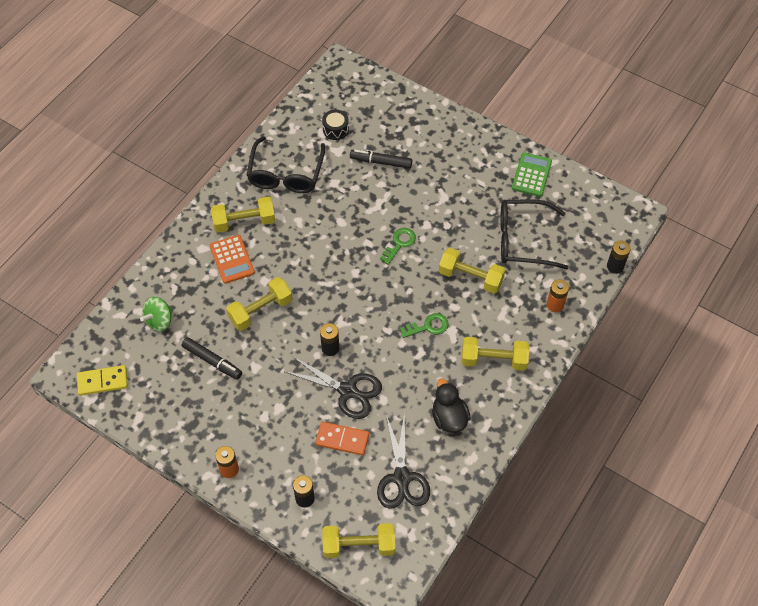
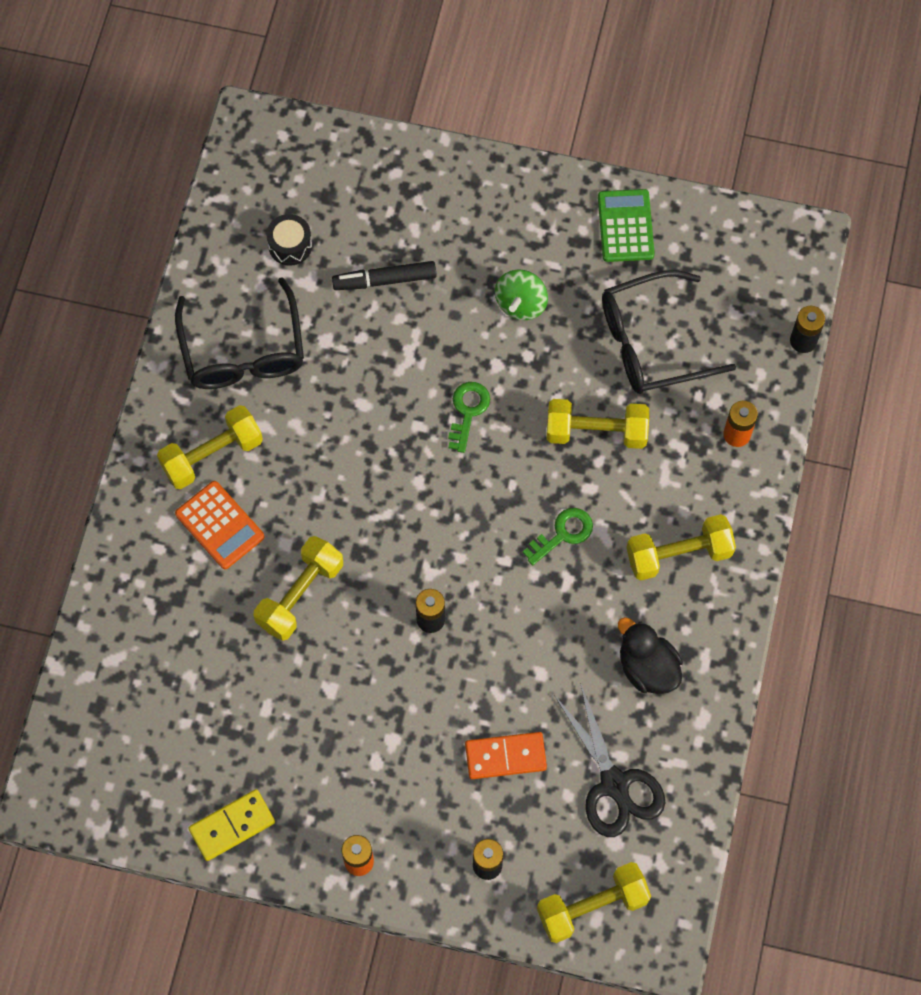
camera: 20 degrees left, 10 degrees up
yellow domino [77,365,128,396] -> yellow domino moved to [188,789,275,861]
green spinning top [140,297,173,332] -> green spinning top moved to [495,270,548,320]
black marker [182,337,242,379] -> none
black scissors [285,356,382,419] -> none

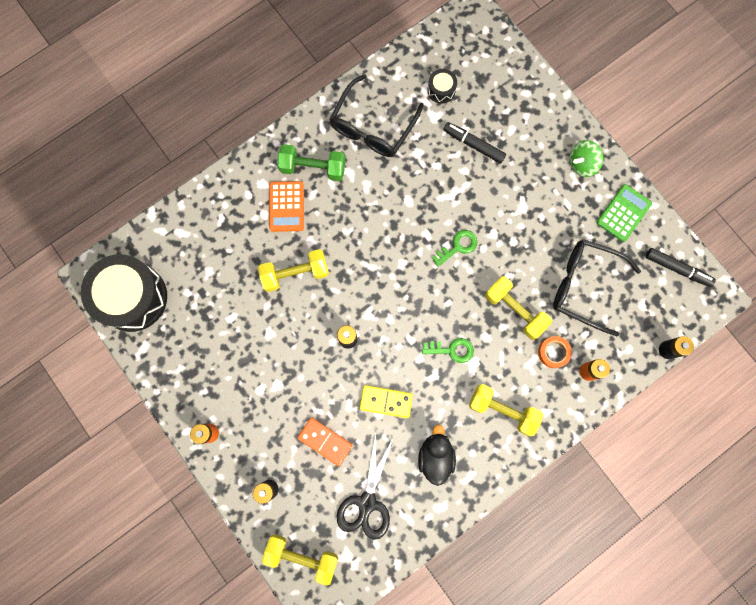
camera: 40 degrees right, 10 degrees up
yellow dumbbell [157,405,263,489] -> green dumbbell [277,144,346,181]
yellow domino [188,789,275,861] -> yellow domino moved to [360,385,413,418]
green spinning top [495,270,548,320] -> green spinning top moved to [570,140,604,177]
none -> black drum [81,254,167,332]
none -> orange tape [538,336,572,368]
none -> black marker [646,248,716,287]

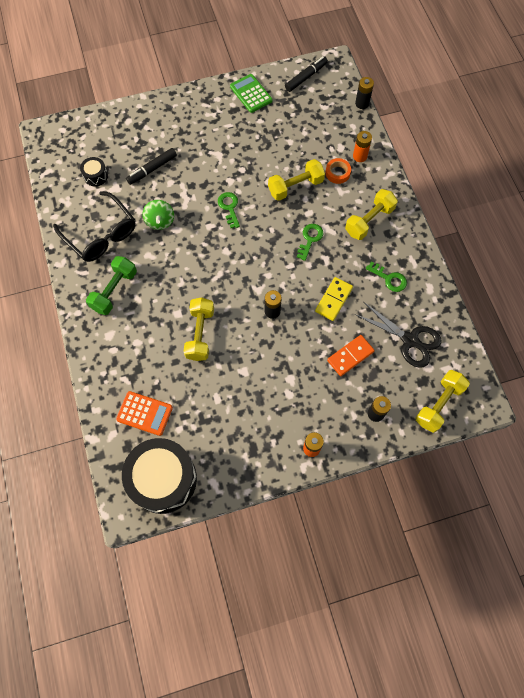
camera: 70 degrees left, 10 degrees down
orange calculator [269,181,304,232] -> orange calculator moved to [116,391,173,436]
black duck [418,425,456,486] -> green key [366,261,407,292]
black glasses [553,239,641,336] -> none
green spinning top [570,140,604,177] -> green spinning top moved to [142,200,174,230]

